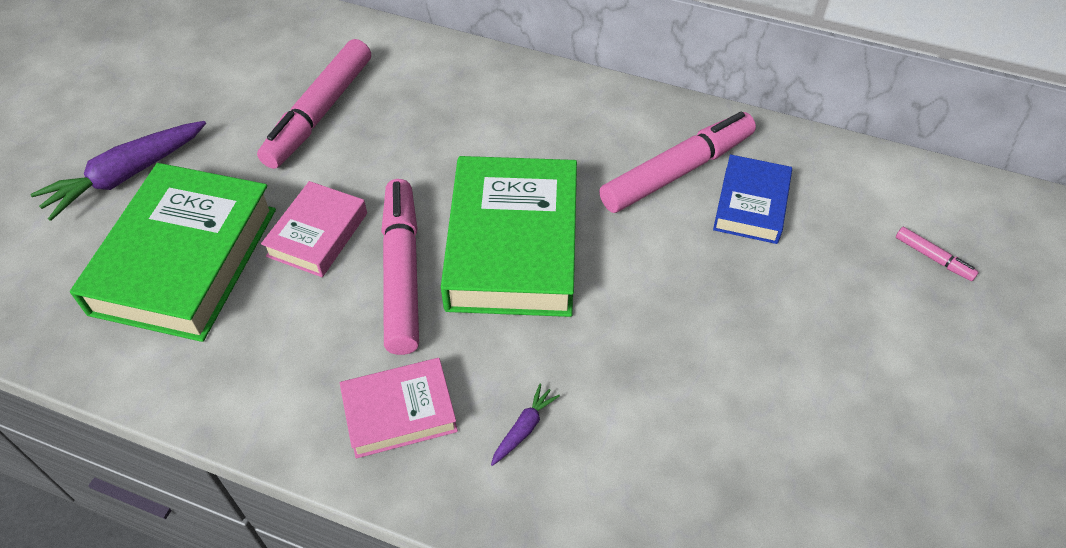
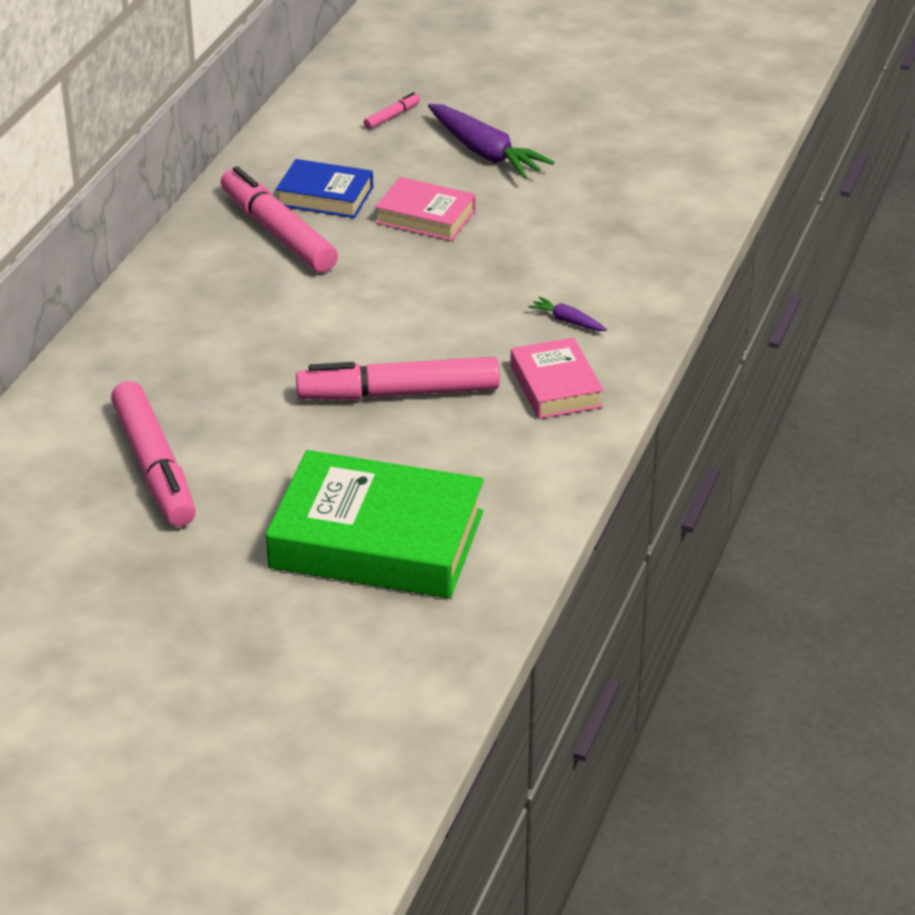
camera: 90 degrees left, 15 degrees down
purple carrot [31,121,206,221] -> purple carrot moved to [428,104,554,178]
pink marker [257,39,371,169] -> pink marker turned 45 degrees clockwise [111,381,196,527]
pink book [261,181,367,277] -> pink book moved to [375,177,476,241]
green book [441,156,577,317] -> none

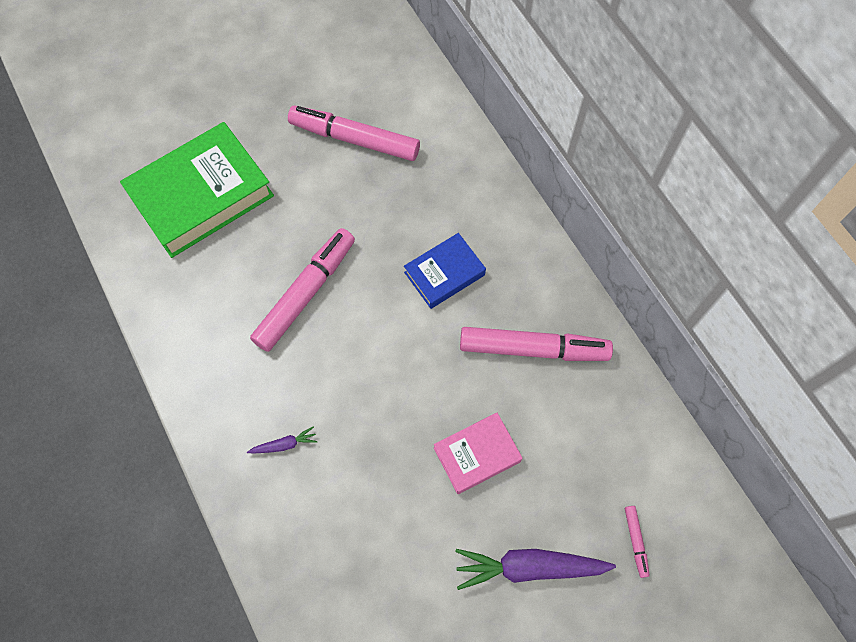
camera: 130 degrees right, 30 degrees up
blue book [276,159,373,218] -> blue book moved to [404,233,486,309]
pink book [510,337,604,419] -> none

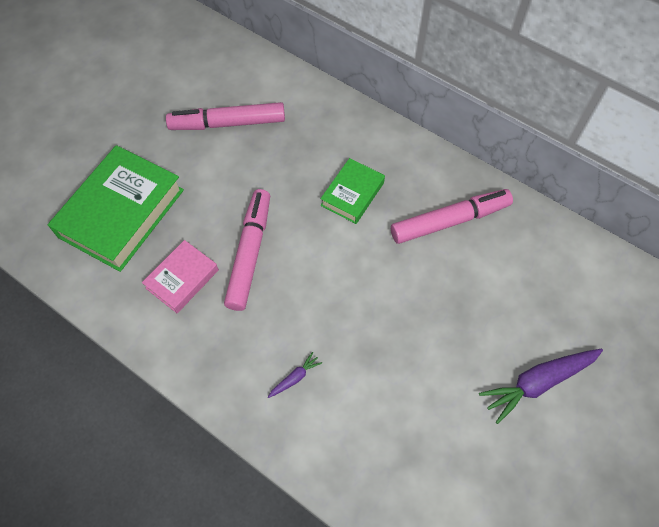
camera: 25 degrees left, 5 degrees down
blue book [404,233,486,309] -> green book [320,158,385,224]
pink book [434,412,523,494] -> pink book moved to [142,240,219,313]
pink marker [625,506,650,578] -> none

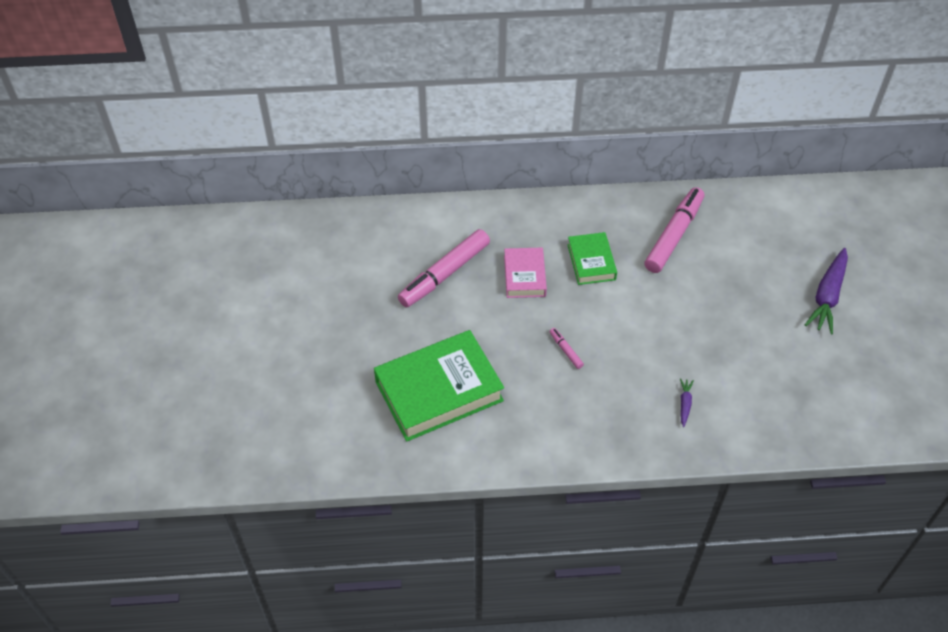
camera: 40 degrees left, 10 degrees down
green book [48,145,184,272] -> green book turned 75 degrees clockwise [374,330,504,441]
pink book [142,240,219,313] -> pink book moved to [504,248,547,298]
pink marker [224,189,270,311] -> pink marker [549,328,584,369], size x0.42

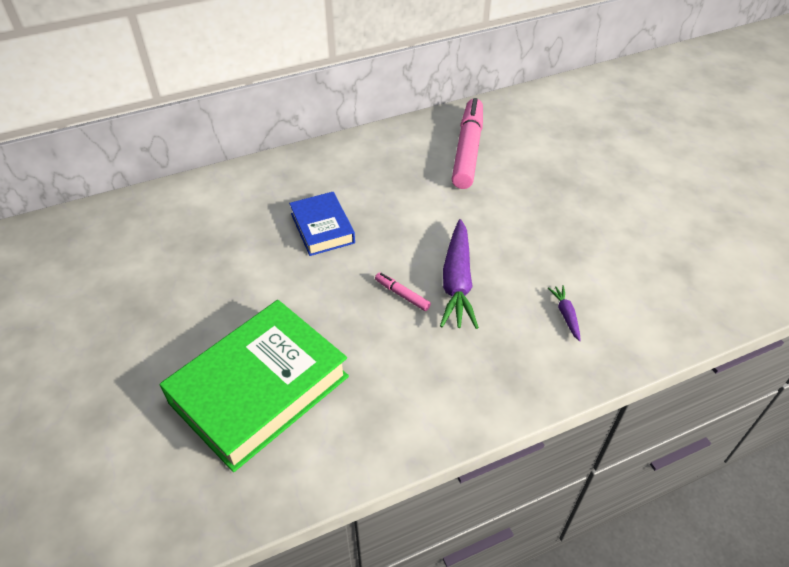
camera: 20 degrees left, 5 degrees down
pink marker [398,229,490,307] -> none
pink book [504,248,547,298] -> blue book [289,192,355,256]
green book [567,232,617,285] -> none
purple carrot [805,248,848,334] -> purple carrot moved to [440,219,479,329]

